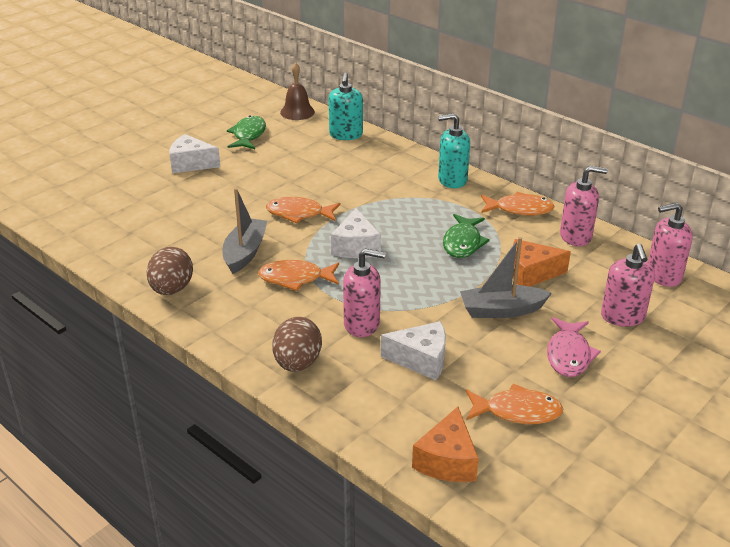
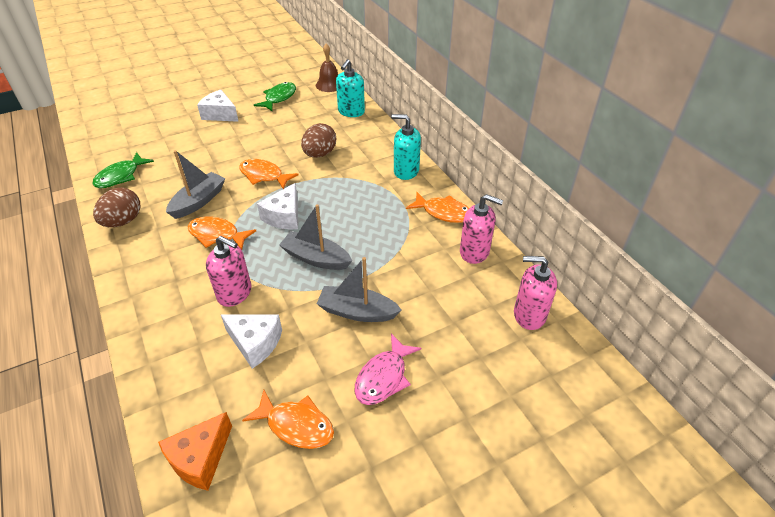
camera: 20 degrees right, 10 degrees up
brown egg [272,317,322,372] -> brown egg moved to [301,123,336,158]
green fish [443,214,490,258] -> green fish moved to [92,152,154,188]
orange cheese [513,239,571,286] -> none
pink soap dispenser [601,243,655,327] -> none
none -> grey boat [279,204,352,270]

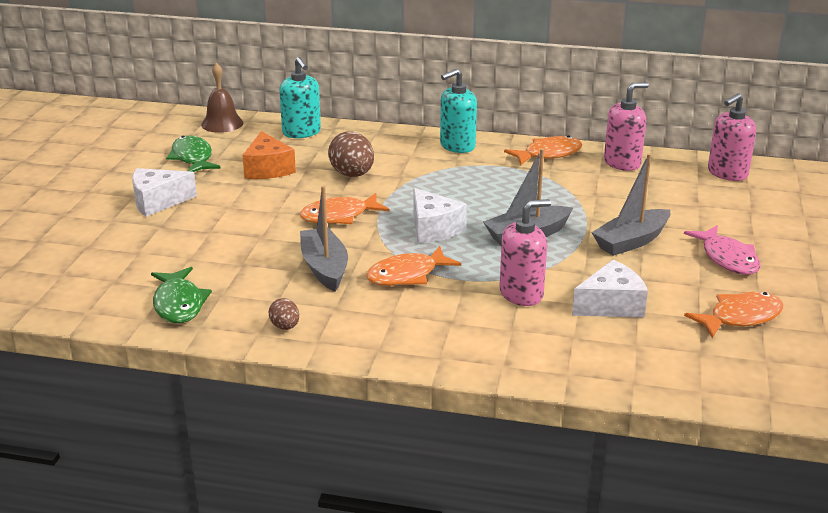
camera: 50 degrees left, 15 degrees down
brown egg [93,188,140,227] -> brown egg [269,298,299,330], size x0.53
orange cheese [158,412,232,491] -> orange cheese moved to [242,131,296,179]

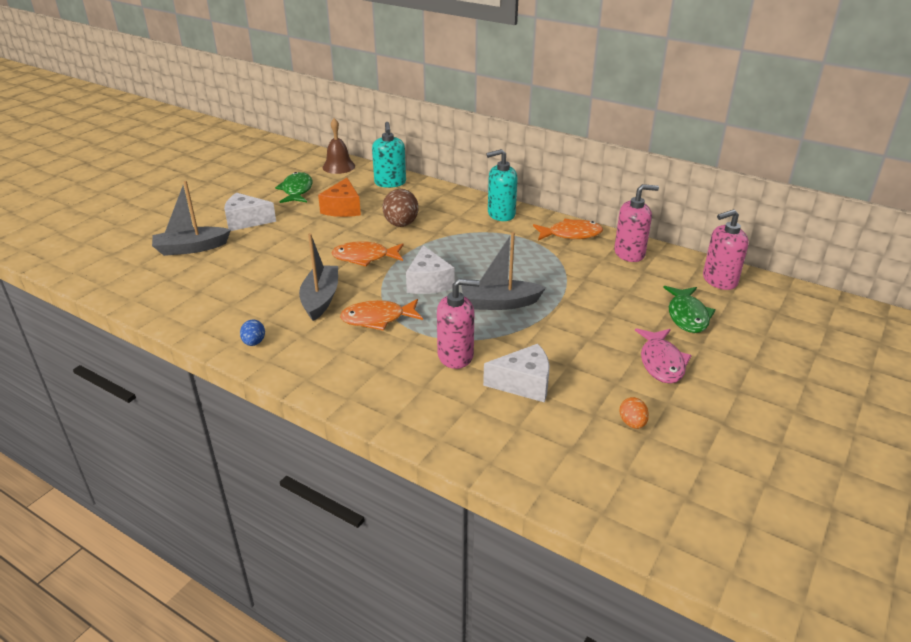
camera: 20 degrees right, 5 degrees up
green fish [151,267,212,323] -> green fish moved to [663,286,715,333]
brown egg [269,298,299,330] -> blue egg [240,320,265,346]
grey boat [591,153,670,256] -> grey boat moved to [152,181,231,256]
orange fish [684,292,783,338] -> orange egg [619,397,649,429]

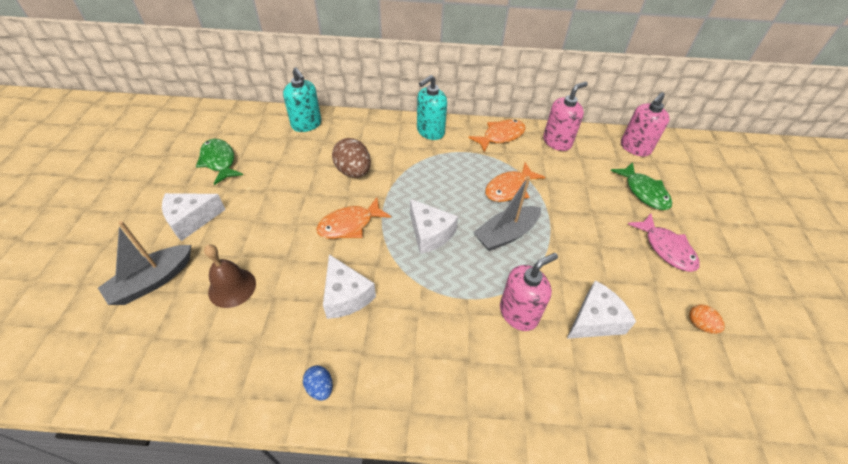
camera: 30 degrees left, 15 degrees up
grey boat [299,233,338,321] -> white cheese [323,254,376,319]
orange cheese [318,178,361,217] -> none
brown bell [322,118,355,174] -> brown bell moved to [204,244,256,308]
orange fish [340,299,423,331] -> orange fish moved to [485,162,545,202]

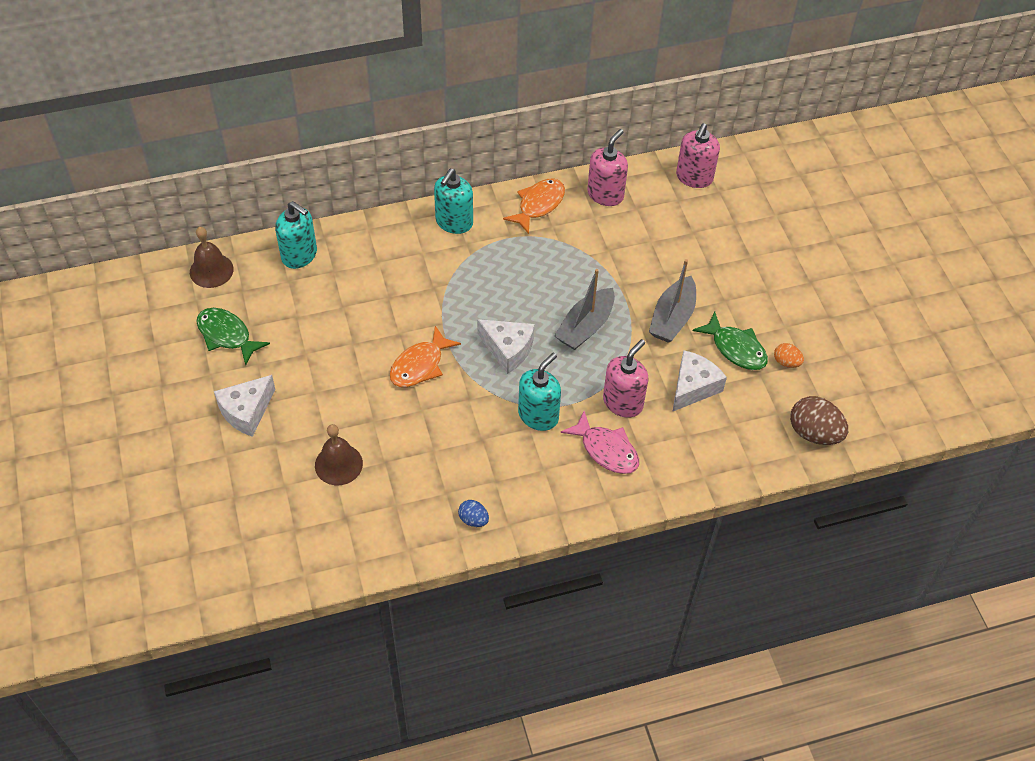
camera: 20 degrees left, 5 degrees up
grey boat [98,221,191,305] -> grey boat moved to [649,259,696,343]
white cheese [323,254,376,319] -> none
brown egg [332,138,371,178] -> brown egg moved to [790,396,848,445]
orange fish [485,162,545,202] -> none
green fish [611,162,672,210] -> green fish moved to [693,312,768,370]
pink fish [628,213,700,272] -> pink fish moved to [561,411,639,474]
none -> brown bell [190,227,234,288]
none -> turquoise soap dispenser [518,353,561,431]

